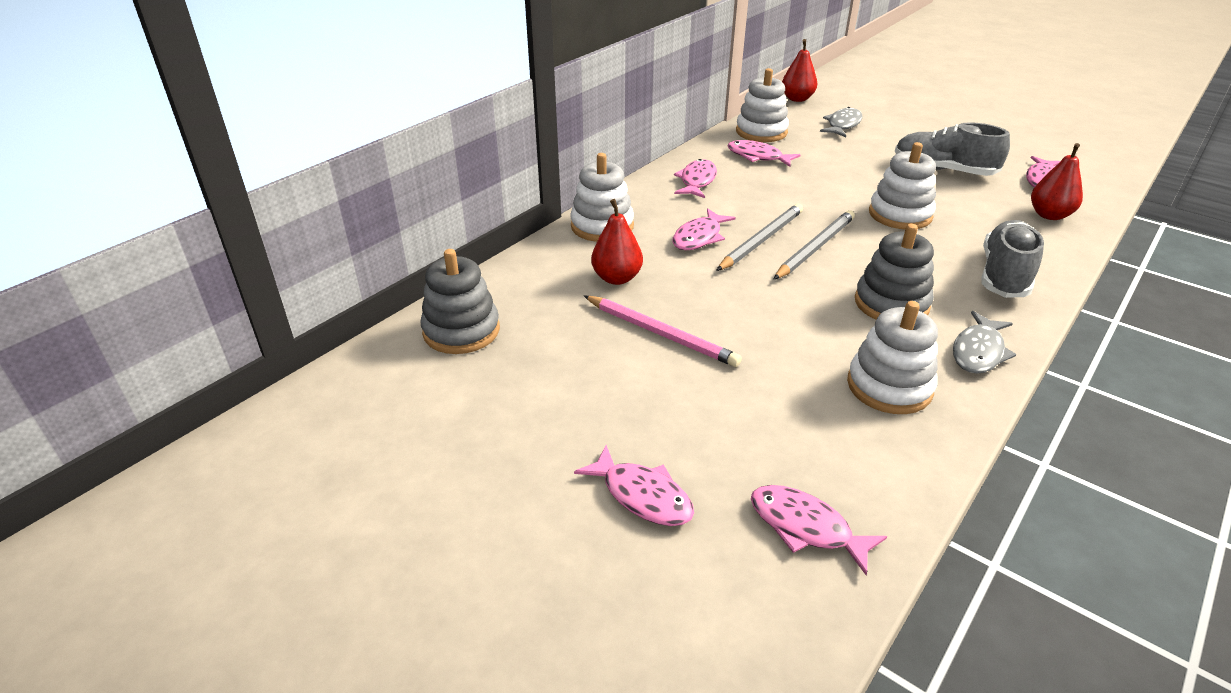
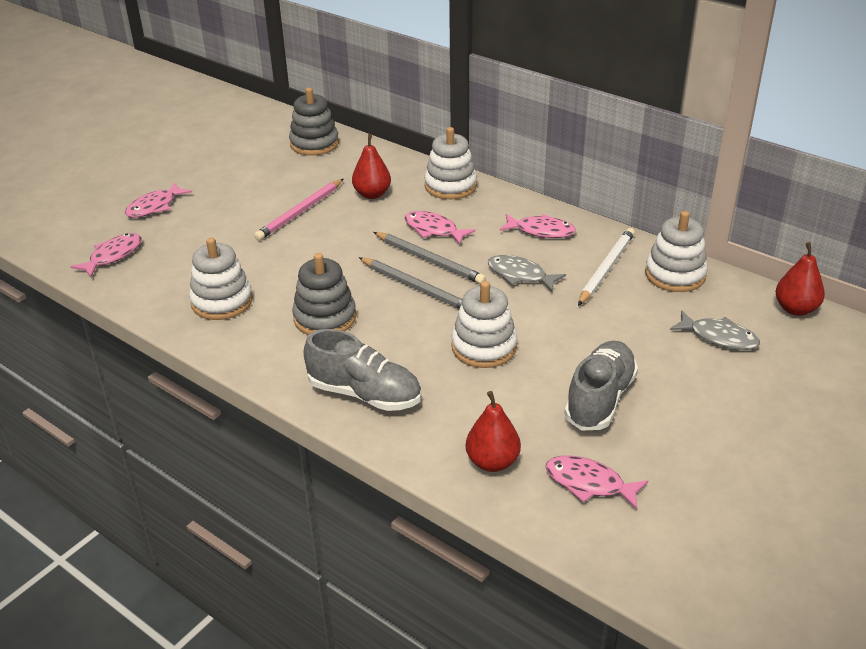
camera: 90 degrees right, 0 degrees up
pink fish [728,140,801,167] -> white pencil [578,228,635,306]
grey fish [953,311,1017,374] -> grey fish moved to [488,255,566,292]

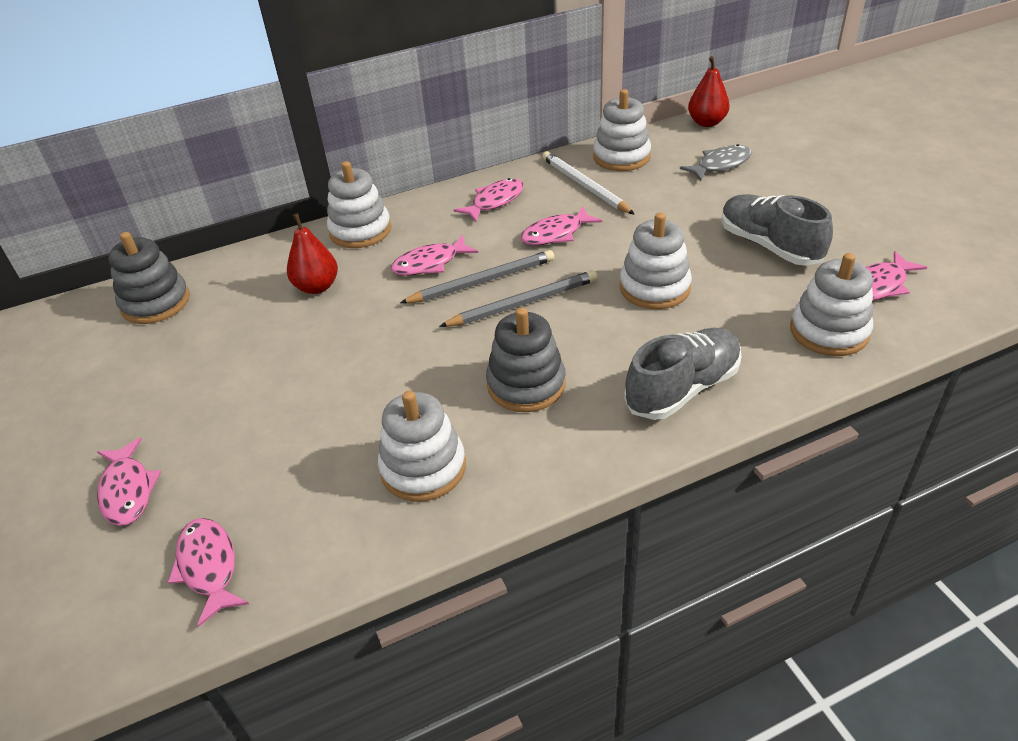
camera: 60 degrees left, 5 degrees up
pink pencil [254,179,343,241] -> none
red pear [466,391,521,472] -> white stacking toy [790,253,873,356]
grey fish [488,255,566,292] -> pink fish [521,206,602,245]

